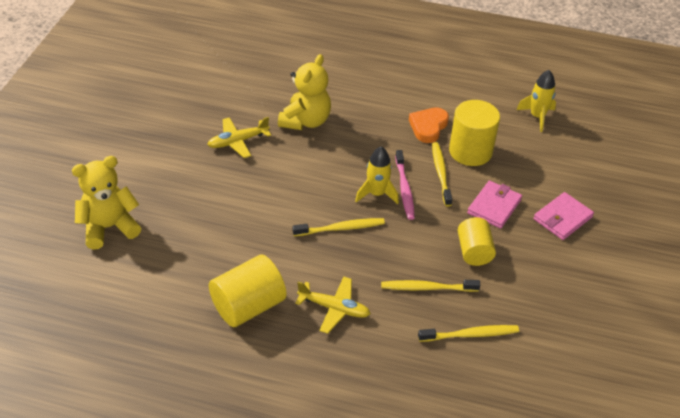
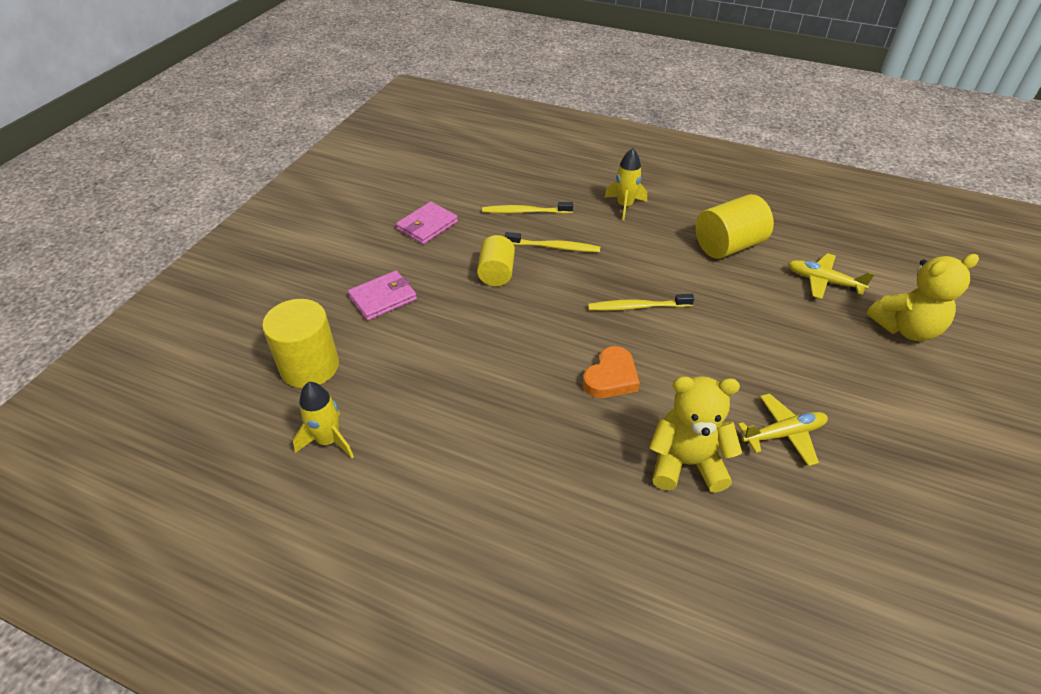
camera: 170 degrees left, 0 degrees up
yellow teddy bear [278,54,331,130] -> yellow teddy bear turned 60 degrees clockwise [649,376,742,493]
yellow plane [295,277,371,334] -> yellow plane moved to [788,253,875,299]
yellow rocket [355,146,399,204] -> yellow rocket moved to [604,148,647,221]
pink toothbrush [395,150,415,220] -> none
orange heart [409,107,449,143] -> orange heart moved to [583,346,640,398]
yellow toothbrush [432,142,452,207] -> none
yellow cylinder [449,100,500,166] -> yellow cylinder moved to [262,299,339,388]
pink wallet [467,181,522,229] -> pink wallet moved to [396,202,458,244]

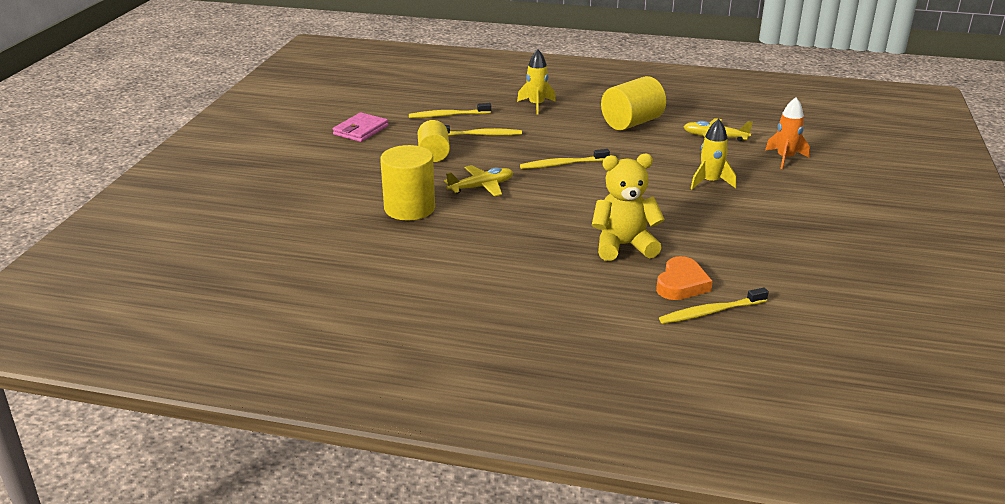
camera: 10 degrees left, 15 degrees down
yellow cylinder [262,299,339,388] -> yellow cylinder moved to [380,145,435,221]
yellow rocket [293,382,354,459] -> yellow rocket moved to [691,119,736,189]
pink wallet [348,271,417,321] -> none
orange heart [583,346,640,398] -> orange heart moved to [656,256,713,300]
yellow plane [737,393,828,466] -> yellow plane moved to [444,165,513,196]
yellow teddy bear [866,254,979,341] -> orange rocket [765,97,810,169]
none -> yellow toothbrush [659,287,769,324]

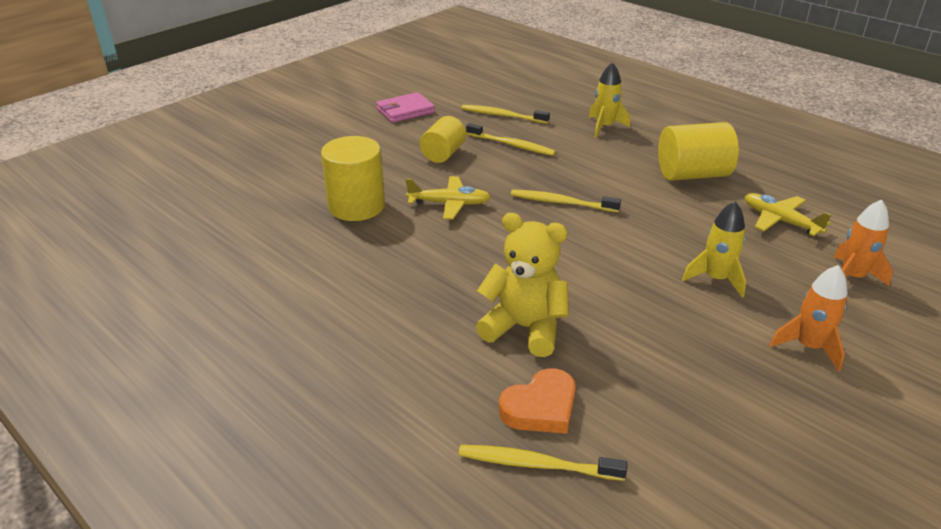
camera: 30 degrees right, 5 degrees up
none -> orange rocket [770,265,848,372]

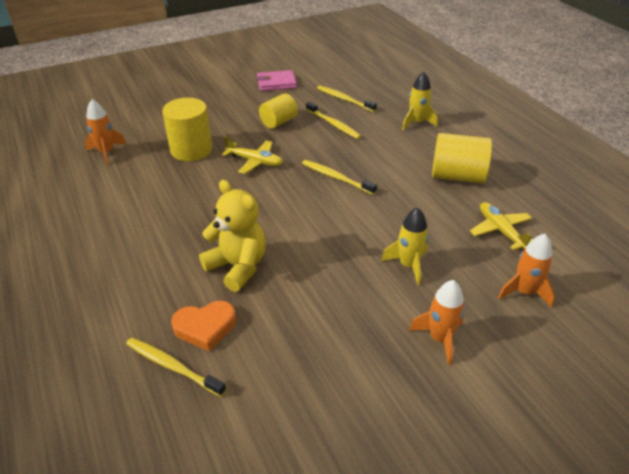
camera: 20 degrees right, 5 degrees up
none -> orange rocket [85,100,126,165]

